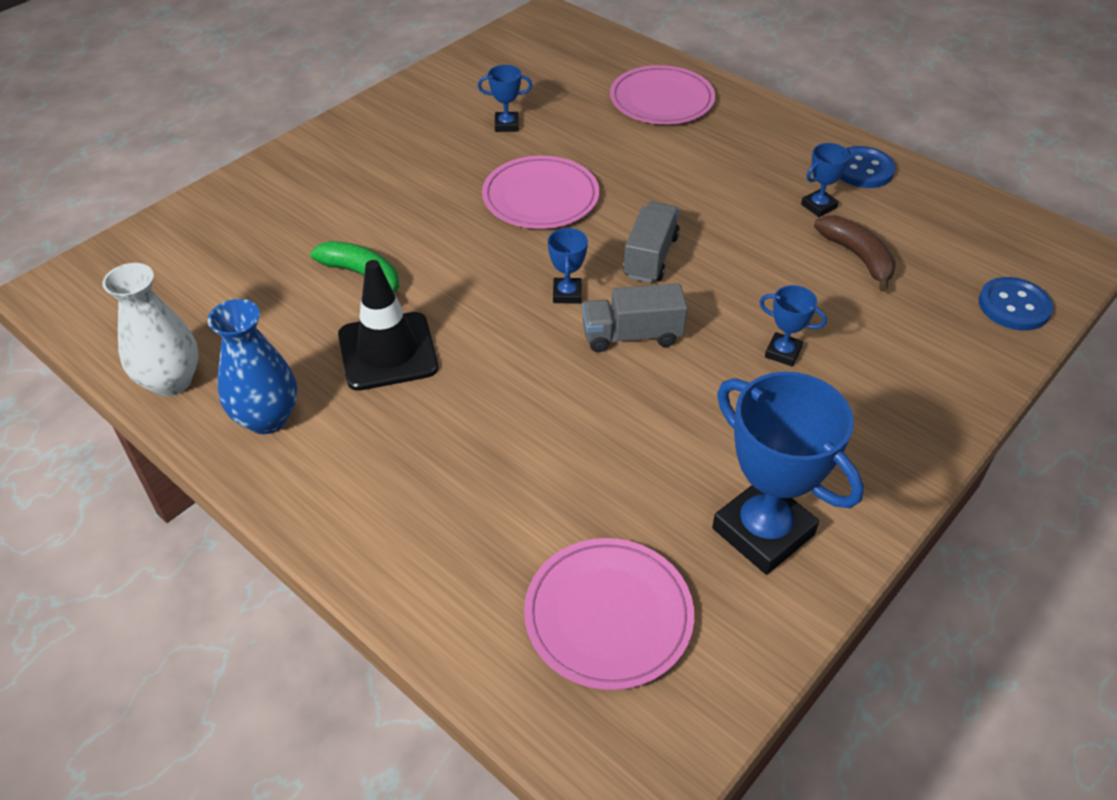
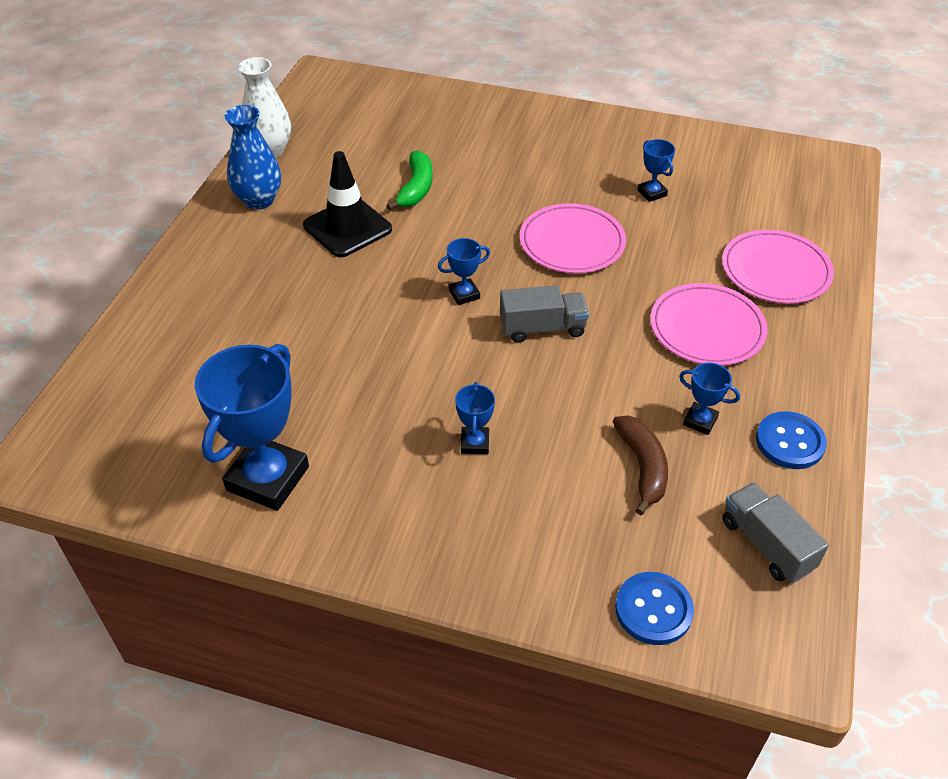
camera: 65 degrees right, 0 degrees up
pink plate [524,538,694,690] -> pink plate moved to [650,283,768,366]
grey truck [582,283,688,352] -> grey truck moved to [722,482,829,583]
brown banana [814,215,896,292] -> brown banana turned 45 degrees counterclockwise [613,415,668,515]

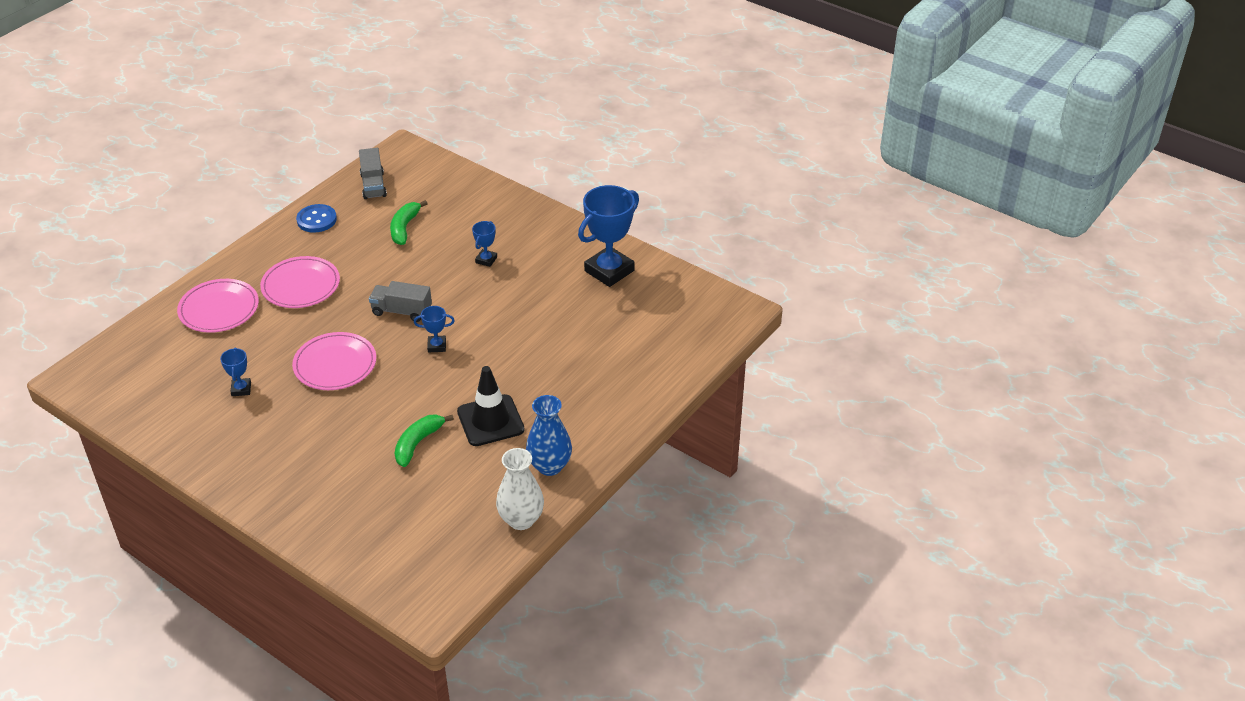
camera: 160 degrees left, 5 degrees down
brown banana [613,415,668,515] -> green banana [390,200,428,245]
blue button [615,572,694,645] -> none
blue trophy [679,363,740,435] -> none

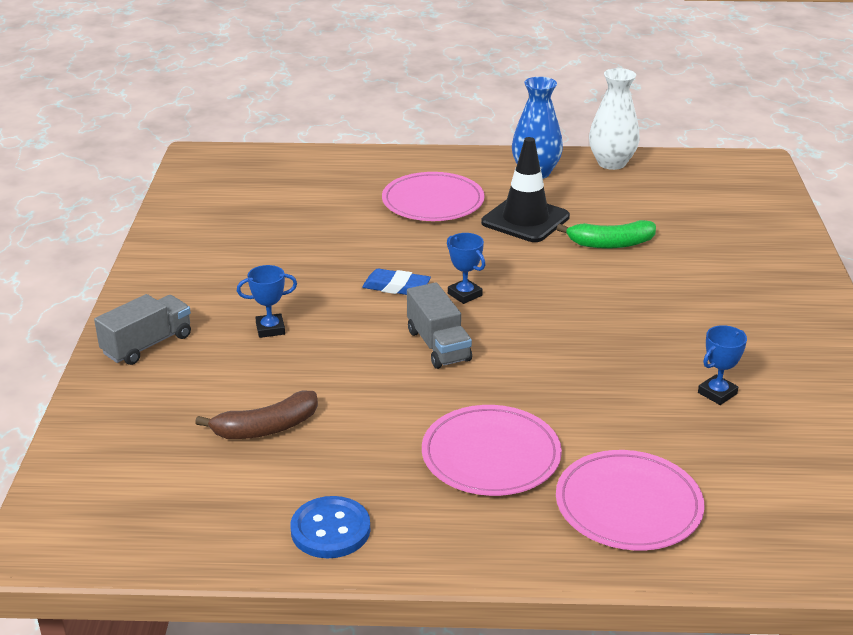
camera: 125 degrees left, 10 degrees down
pink plate [292,332,376,390] -> pink plate moved to [382,172,484,221]
grey truck [359,148,387,199] -> grey truck moved to [94,294,191,365]
green banana [390,200,428,245] -> brown banana [195,390,318,439]
blue trophy [578,185,639,287] -> none
none -> blue eraser [362,269,431,295]

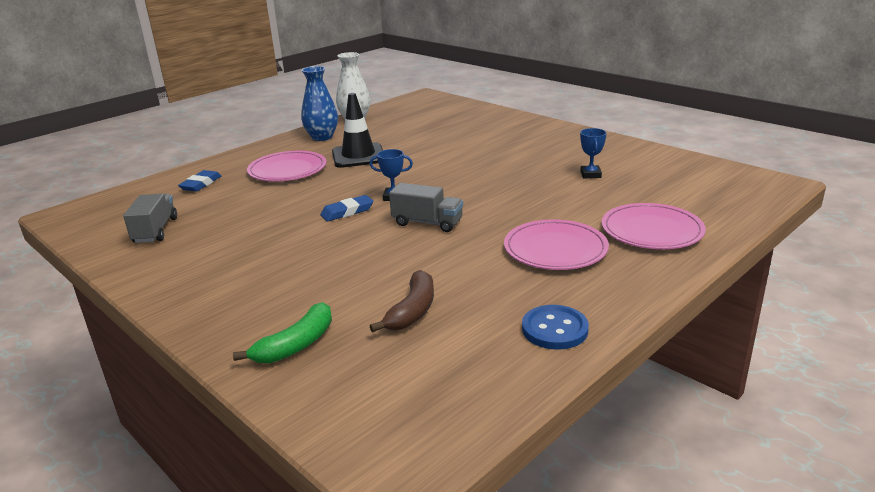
camera: 45 degrees left, 5 degrees down
grey truck [94,294,191,365] -> grey truck moved to [123,194,177,243]
blue trophy [237,265,297,338] -> none
green banana [557,220,656,249] -> green banana moved to [233,302,332,363]
none -> blue eraser [178,170,221,192]

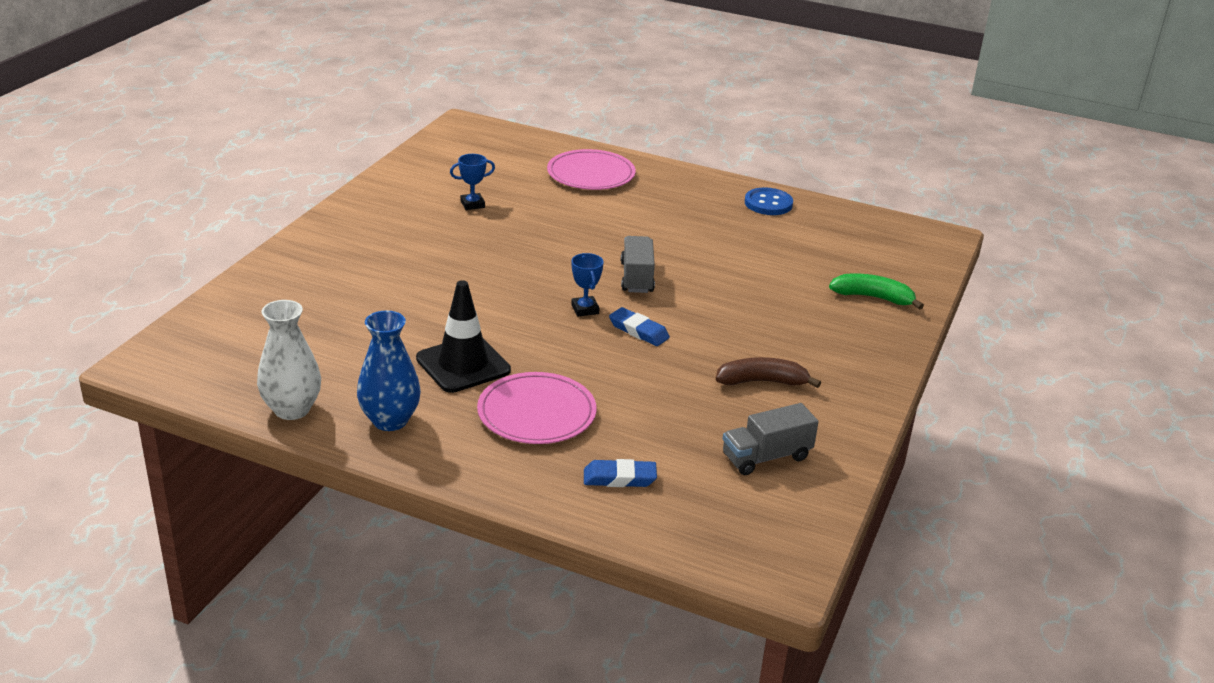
camera: 115 degrees left, 5 degrees up
brown banana [370,270,434,332] -> brown banana moved to [716,357,821,388]
pink plate [504,219,609,270] -> none

